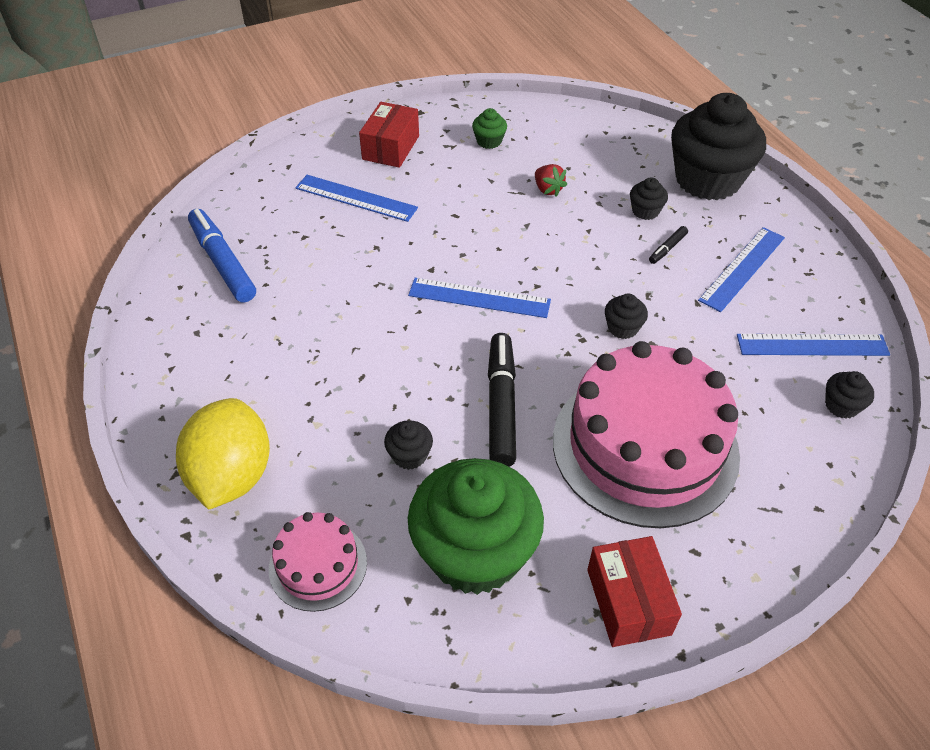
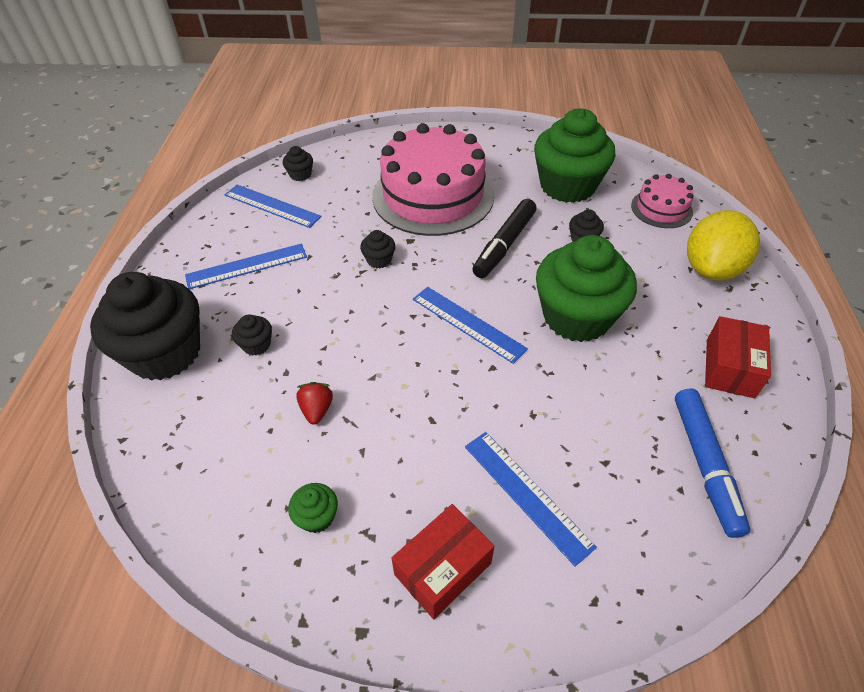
camera: 150 degrees left, 0 degrees up
red box [587,536,682,647] -> red box moved to [705,316,771,398]
black marker [649,226,688,264] -> none
none -> green cupcake [536,235,637,342]

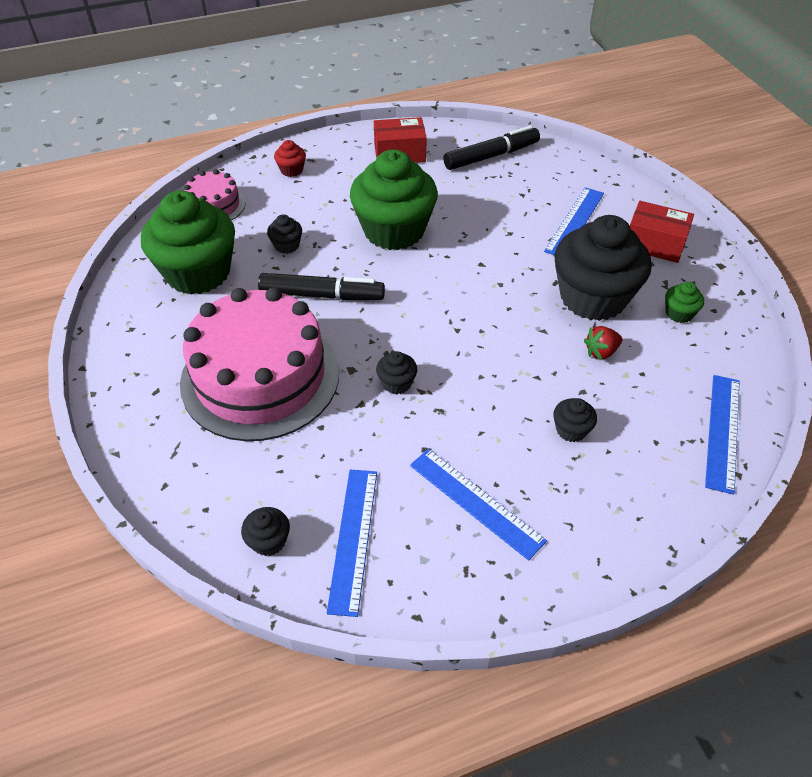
camera: 115 degrees left, 0 degrees up
black cupcake [90,272,200,381] -> black cupcake moved to [554,215,652,321]
blue ruler [413,287,528,364] -> blue ruler moved to [705,375,740,495]
blue marker [675,388,750,538] -> black marker [443,125,540,170]
yellow lemon [687,210,760,281] -> red cupcake [274,140,306,177]

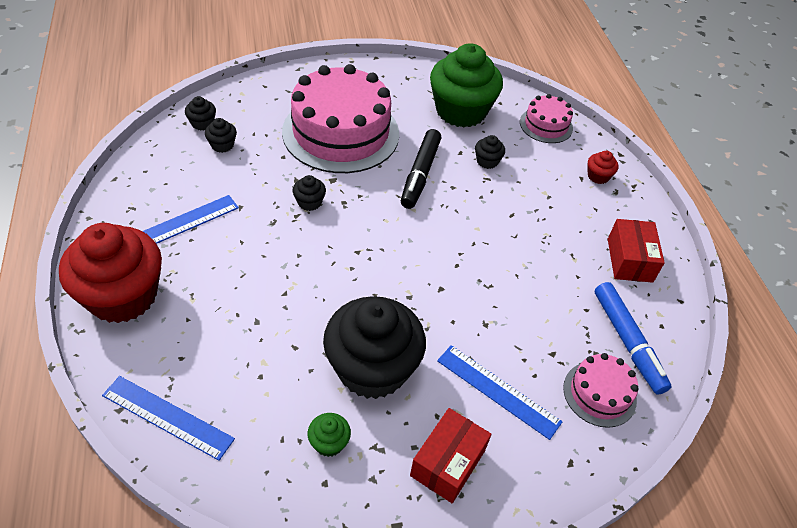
camera: 95 degrees right, 0 degrees up
blue ruler [327,470,377,617] -> none
green cupcake [350,150,438,250] -> none
black marker [443,125,540,170] -> blue marker [595,282,672,395]
black cupcake [553,398,597,442] -> black cupcake moved to [205,118,237,153]
red strawberry [584,326,622,360] -> none
none -> red cupcake [59,223,162,323]
none -> pink cake [563,353,639,428]

